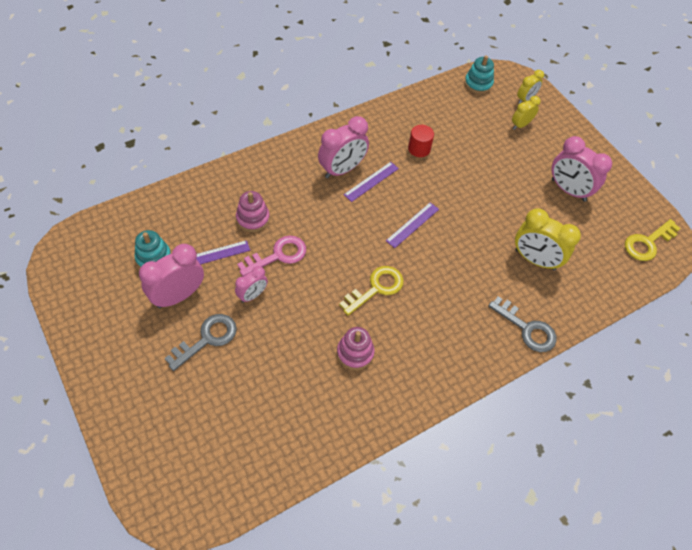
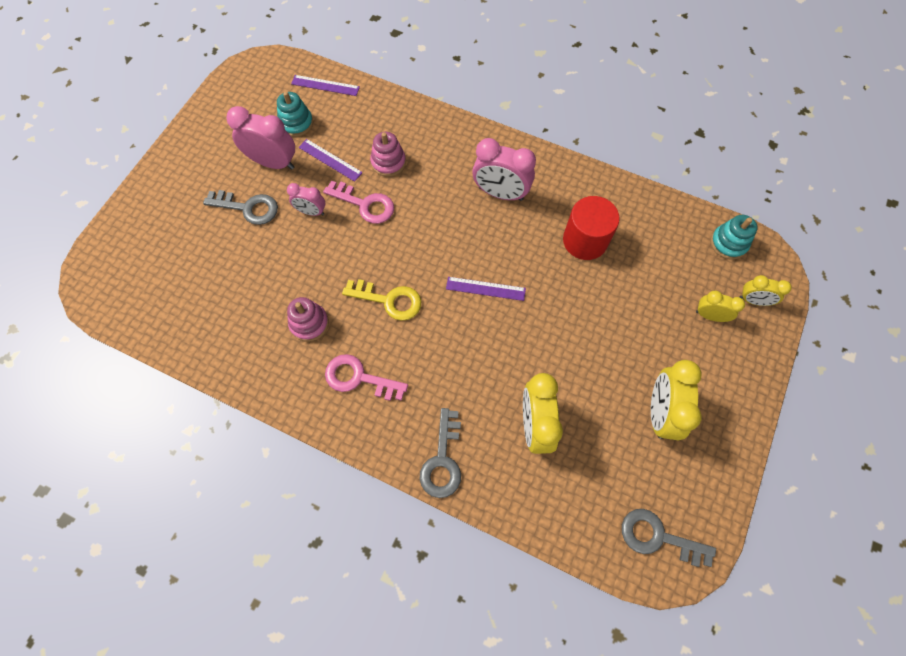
camera: 60 degrees right, 10 degrees up
purple ruler [344,162,399,202] -> purple ruler moved to [291,75,360,96]
red cylinder [408,125,434,157] -> red cylinder [563,196,620,260], size x1.65
pink clock [551,136,612,202] -> yellow clock [651,360,701,440]
yellow key [625,219,681,261] -> grey key [622,509,716,567]
none -> pink key [325,354,408,401]

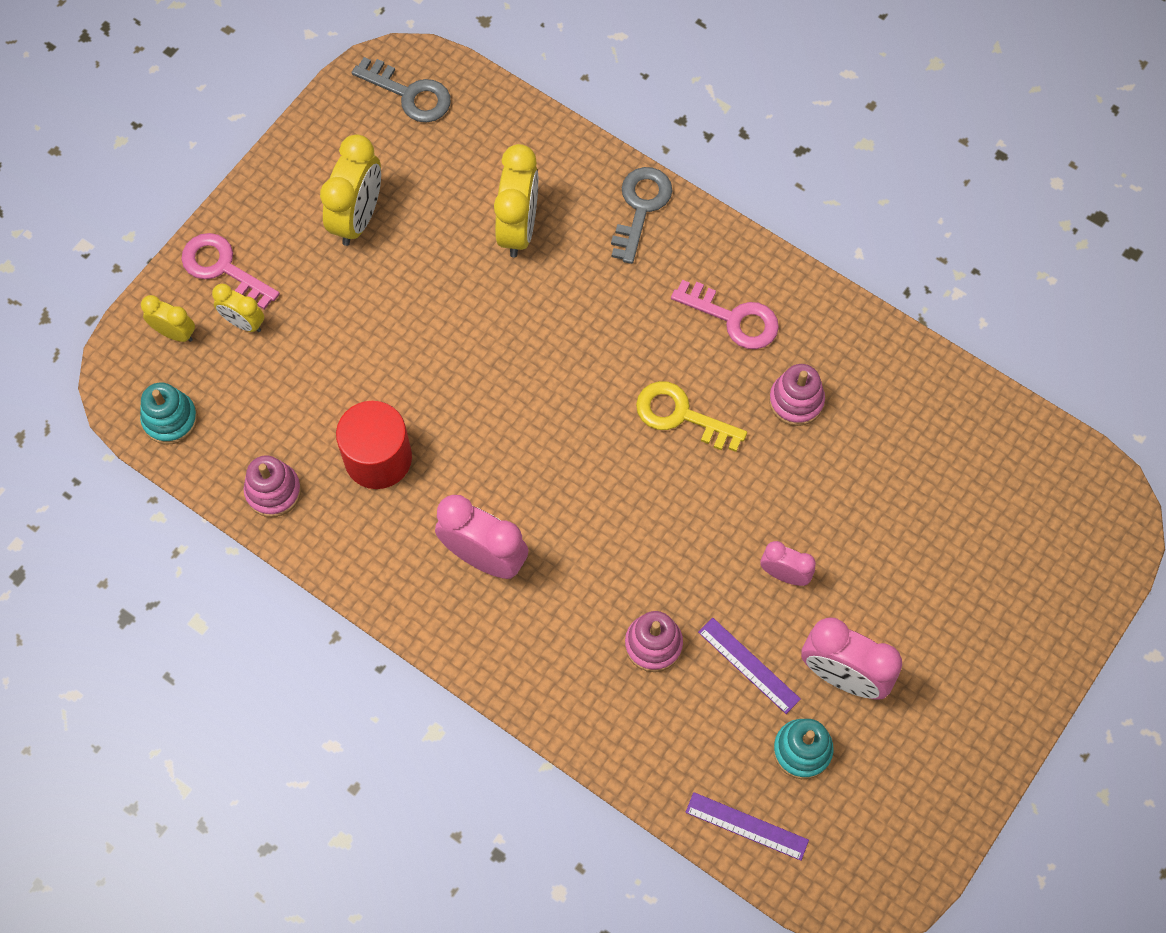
camera: 170 degrees left, 0 degrees up
grey key [203,190,278,225] -> none
pink key [323,181,394,224] -> pink key moved to [181,233,280,310]
purple ruler [446,277,526,301] -> none
none -> pink stacking toy [244,455,301,517]

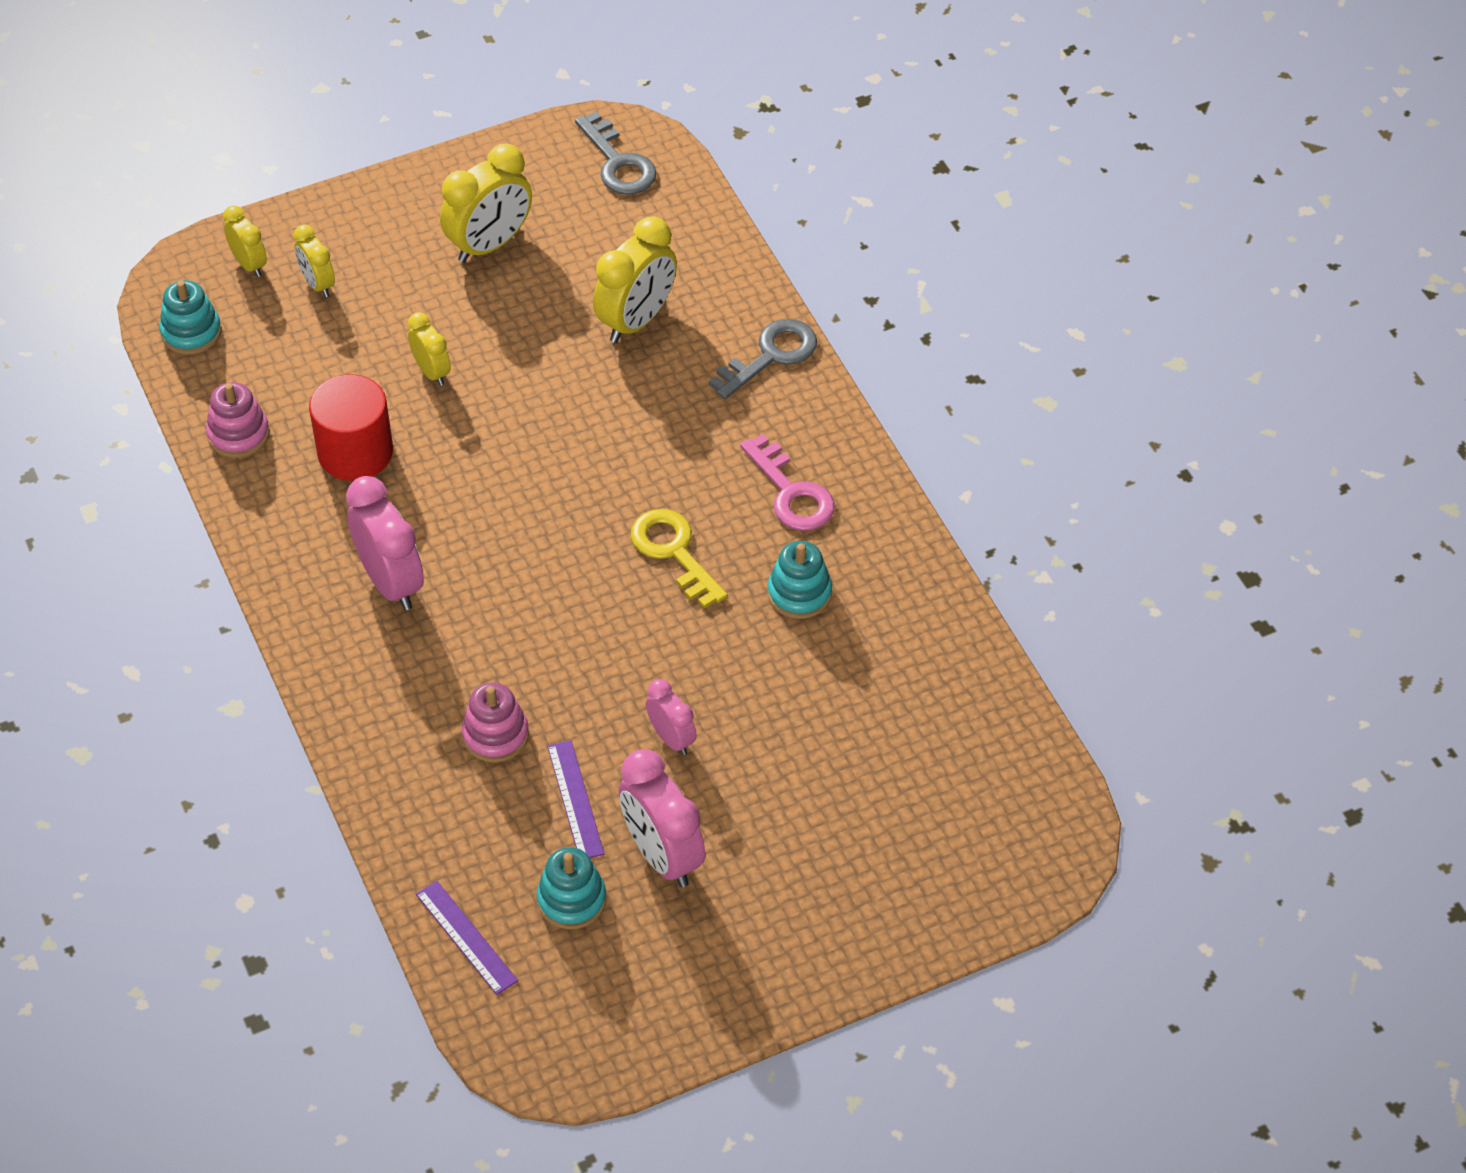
camera: 30 degrees right, 15 degrees down
pink key [181,233,280,310] -> none
pink stacking toy [769,364,825,426] -> turquoise stacking toy [768,541,832,619]
none -> yellow clock [408,312,451,386]

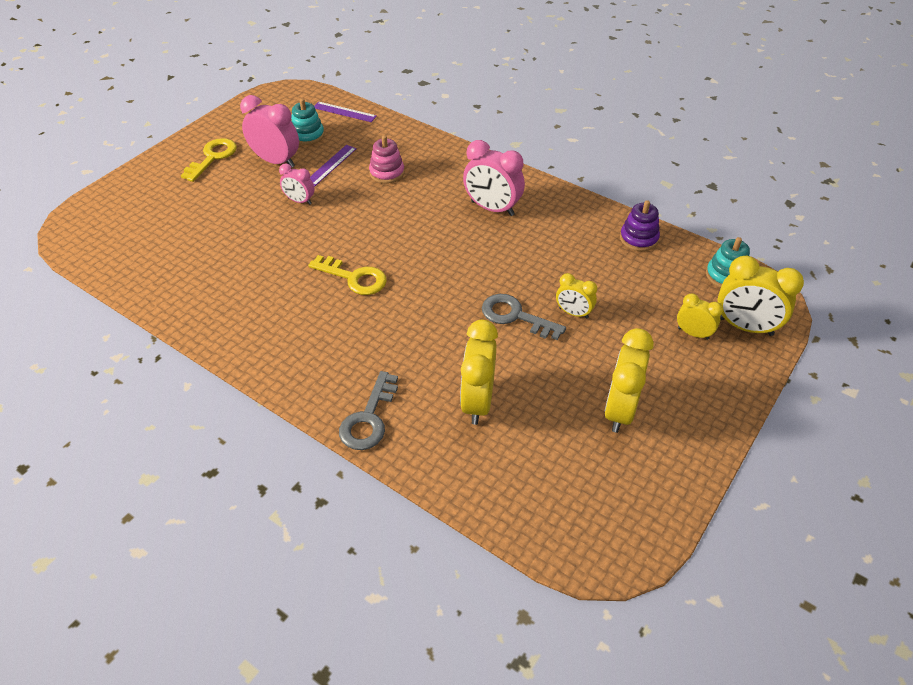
camera: 150 degrees right, 5 degrees down
pink stacking toy [206,382,270,458] -> purple stacking toy [620,200,660,251]
yellow clock [223,205,267,277] -> yellow clock [717,256,804,336], size x1.75
red cylinder [309,374,393,481] -> none
purple ruler [547,740,604,858] -> purple ruler turned 75 degrees clockwise [310,145,357,186]
grey key [575,111,657,195] -> grey key moved to [482,294,566,340]
pink key [740,434,835,531] -> none
turquoise stacking toy [768,541,832,619] -> none
none -> yellow key [181,138,237,182]

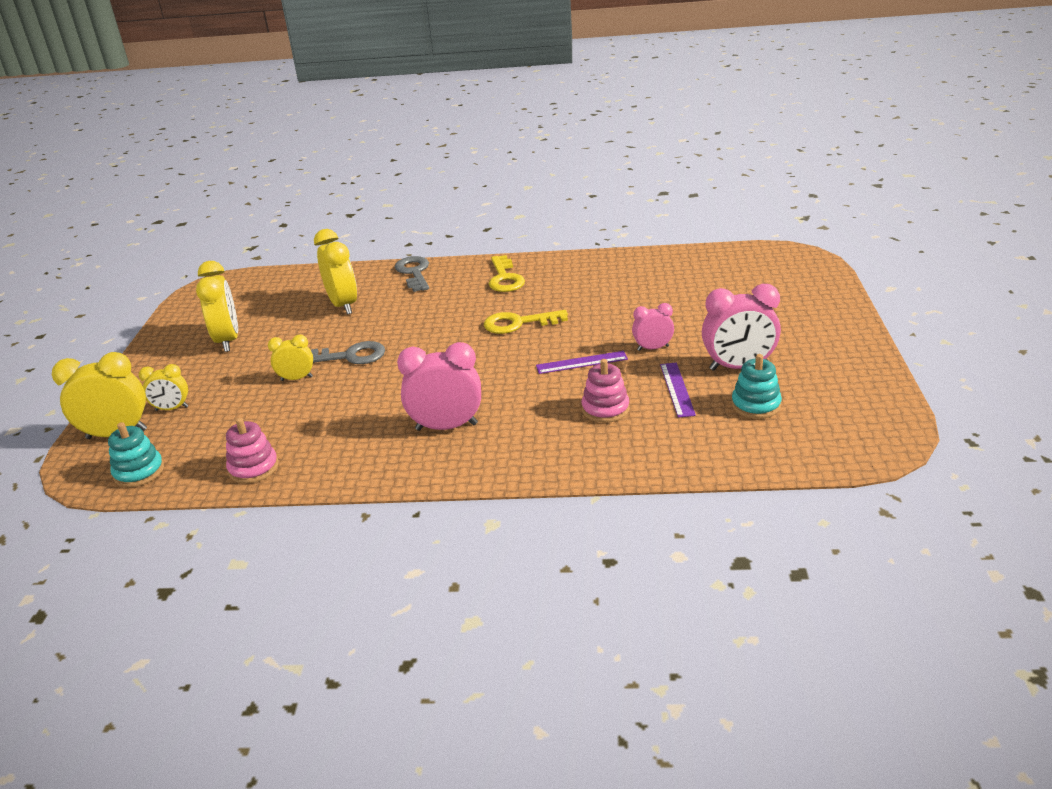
camera: 150 degrees right, 15 degrees down
yellow key [181,138,237,182] -> yellow key moved to [489,255,525,292]
purple ruler [314,101,377,122] -> purple ruler moved to [536,351,628,374]
purple stacking toy [620,200,660,251] -> pink stacking toy [226,418,278,484]

